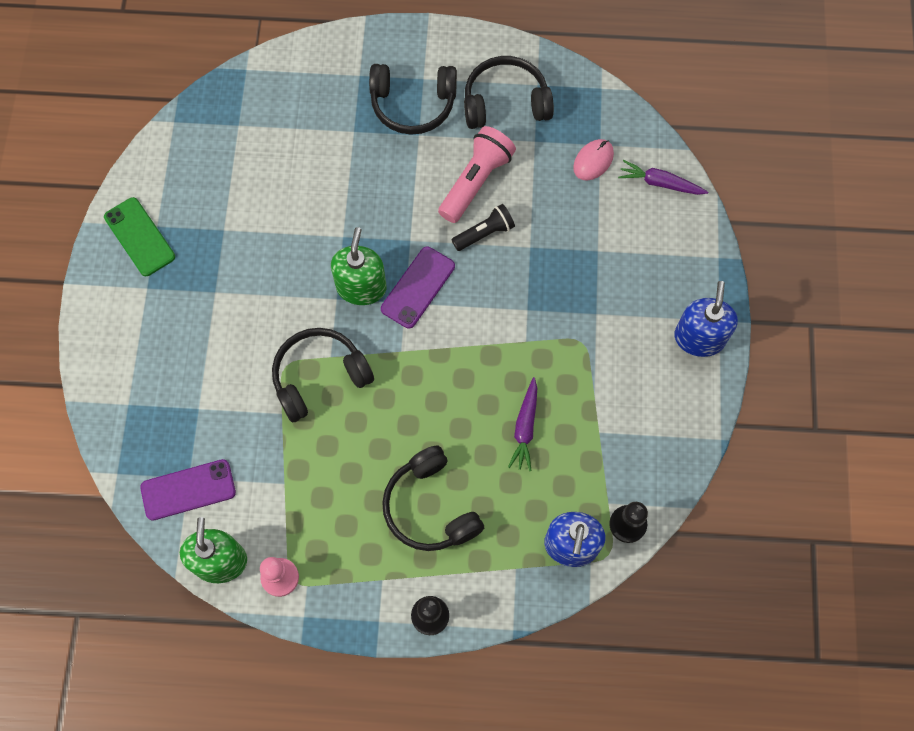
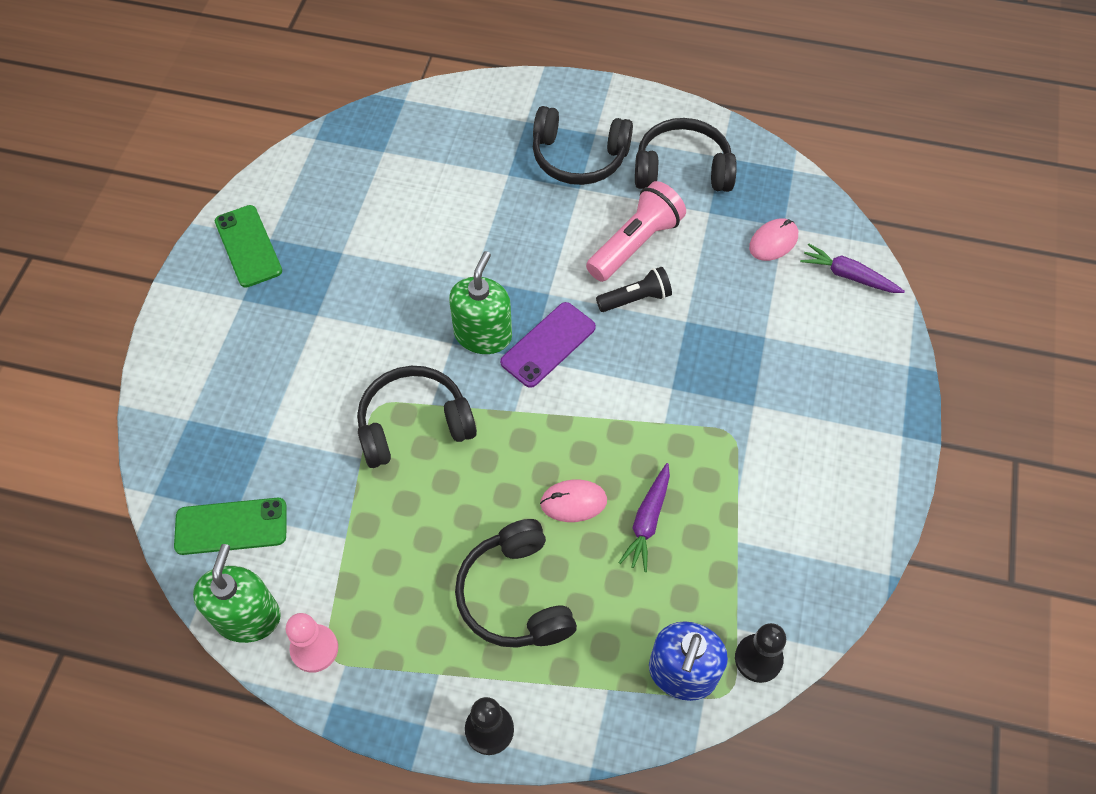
camera: 10 degrees right, 10 degrees down
purple phone [140,459,236,520] -> green phone [174,498,287,555]
blue soap dispenser [674,281,738,357] -> none
none -> pink mouse [540,480,607,522]

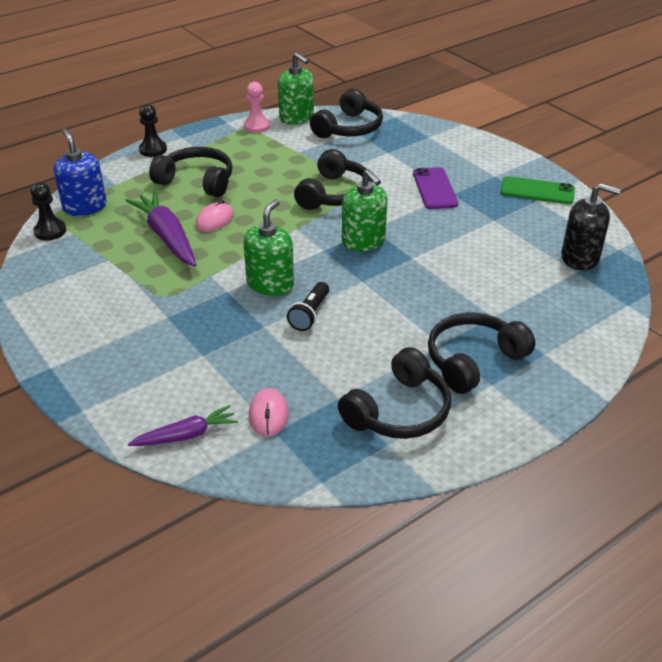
camera: 130 degrees right, 20 degrees down
green phone [174,498,287,555] -> black headphones [310,89,383,138]
purple phone [500,302,596,388] -> purple phone moved to [413,167,458,209]
pink flashlight [586,181,686,282] -> none
purple carrot [619,463,670,572] -> purple carrot [125,191,196,267], size x1.67
none -> green soap dispenser [243,199,294,296]
none -> black soap dispenser [561,183,621,270]

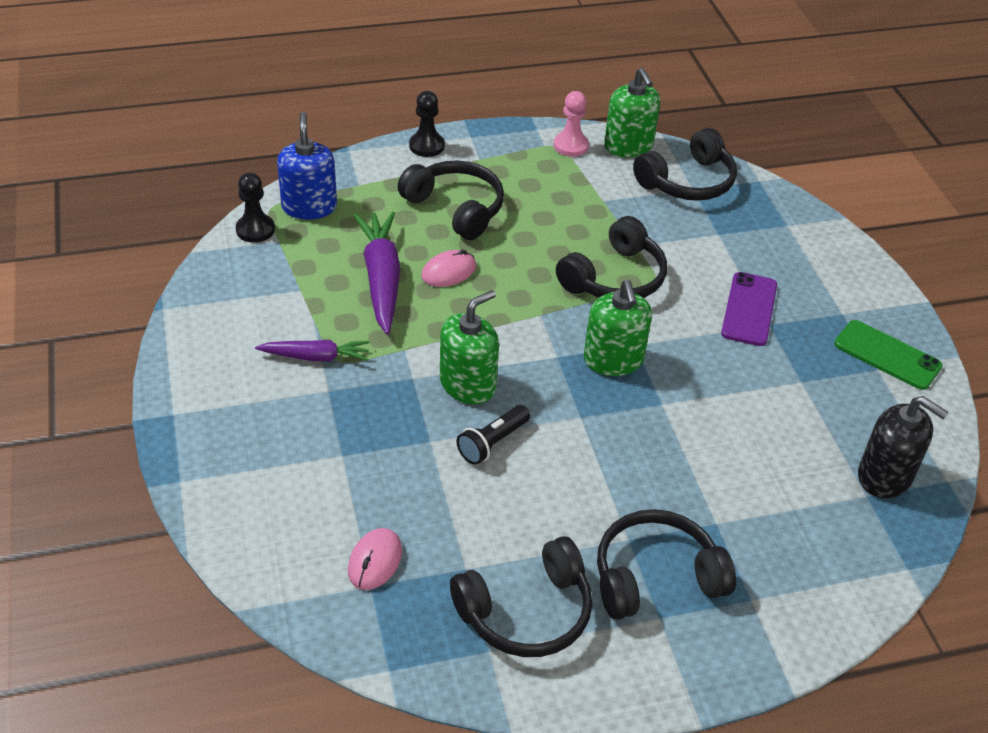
camera: 20 degrees right, 5 degrees up
purple carrot [128,405,238,446] -> purple carrot moved to [255,340,370,361]

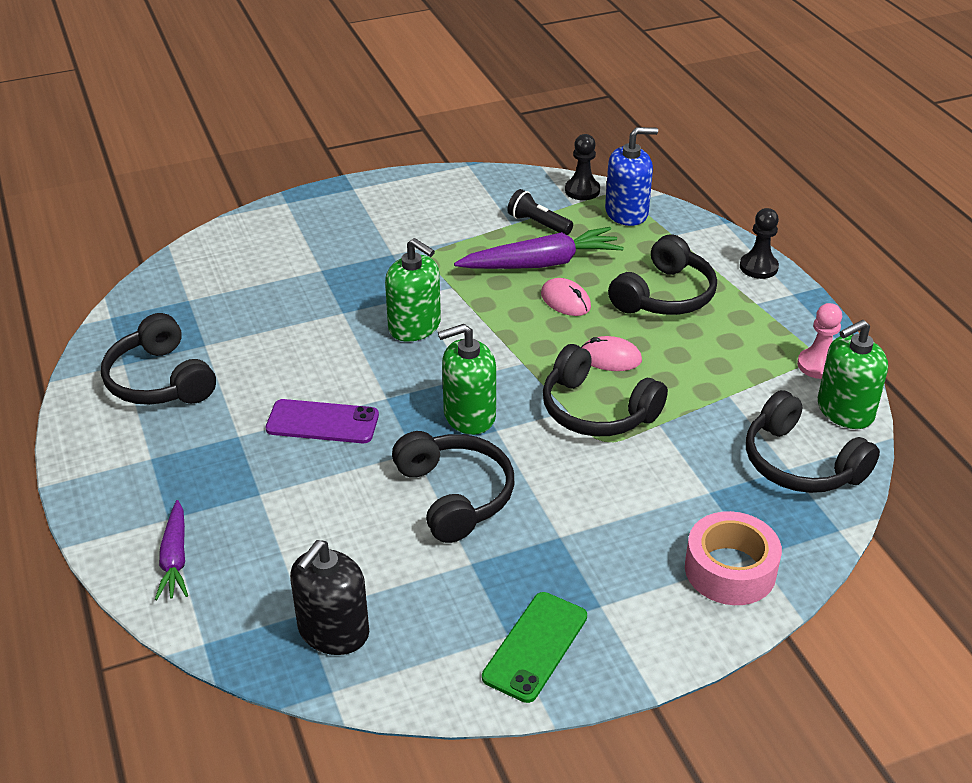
camera: 85 degrees right, 5 degrees down
purple carrot [255,340,370,361] -> purple carrot moved to [155,500,188,600]
pink mouse [348,528,402,590] -> pink mouse moved to [581,336,642,371]
black flashlight [456,405,530,465] -> black flashlight moved to [507,189,573,235]
black headphones [597,509,736,620] -> black headphones moved to [392,431,514,543]
purple phone [721,272,777,346] -> purple phone moved to [266,399,379,443]
none -> pink tape [685,511,782,605]

